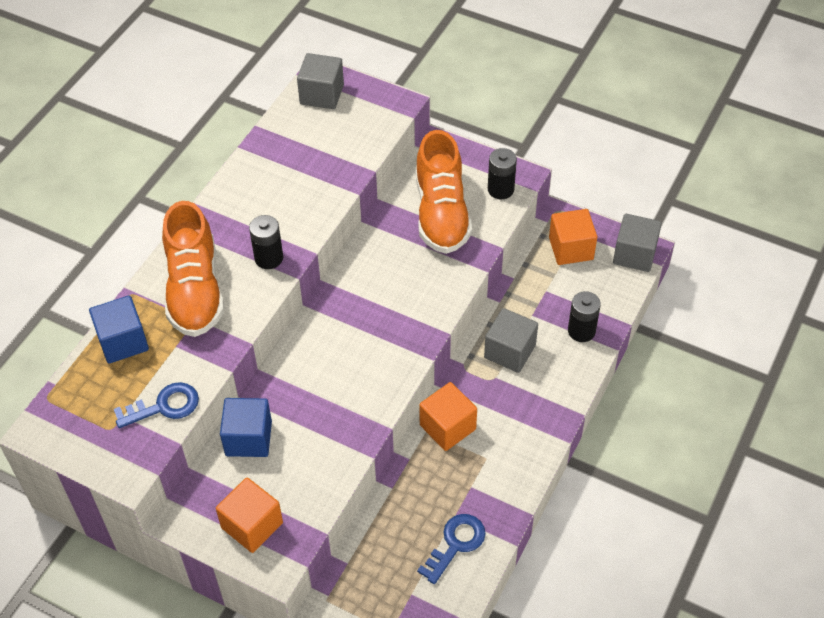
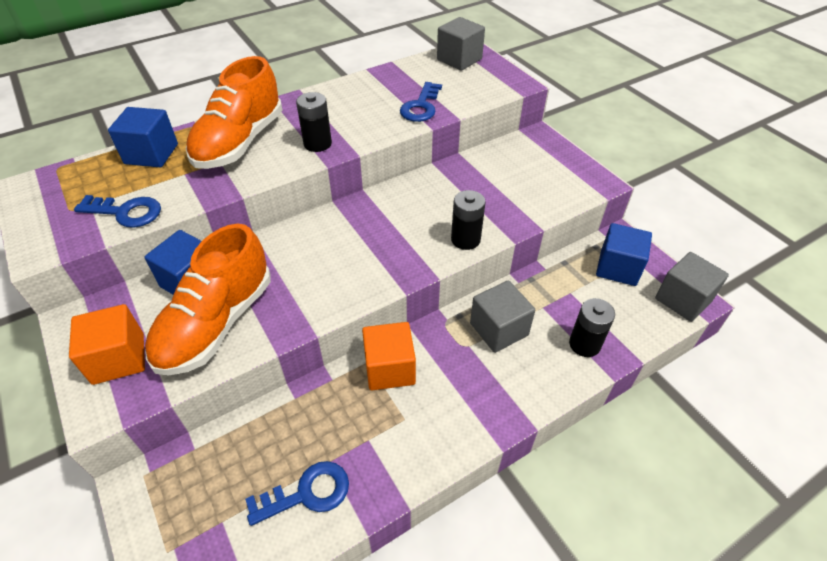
camera: 30 degrees right, 5 degrees down
orange shoe [416,130,472,254] -> orange shoe moved to [145,224,271,376]
black battery [488,148,517,199] -> black battery moved to [451,190,486,250]
orange cube [549,209,597,265] -> blue cube [596,223,652,286]
none -> blue key [400,82,442,122]

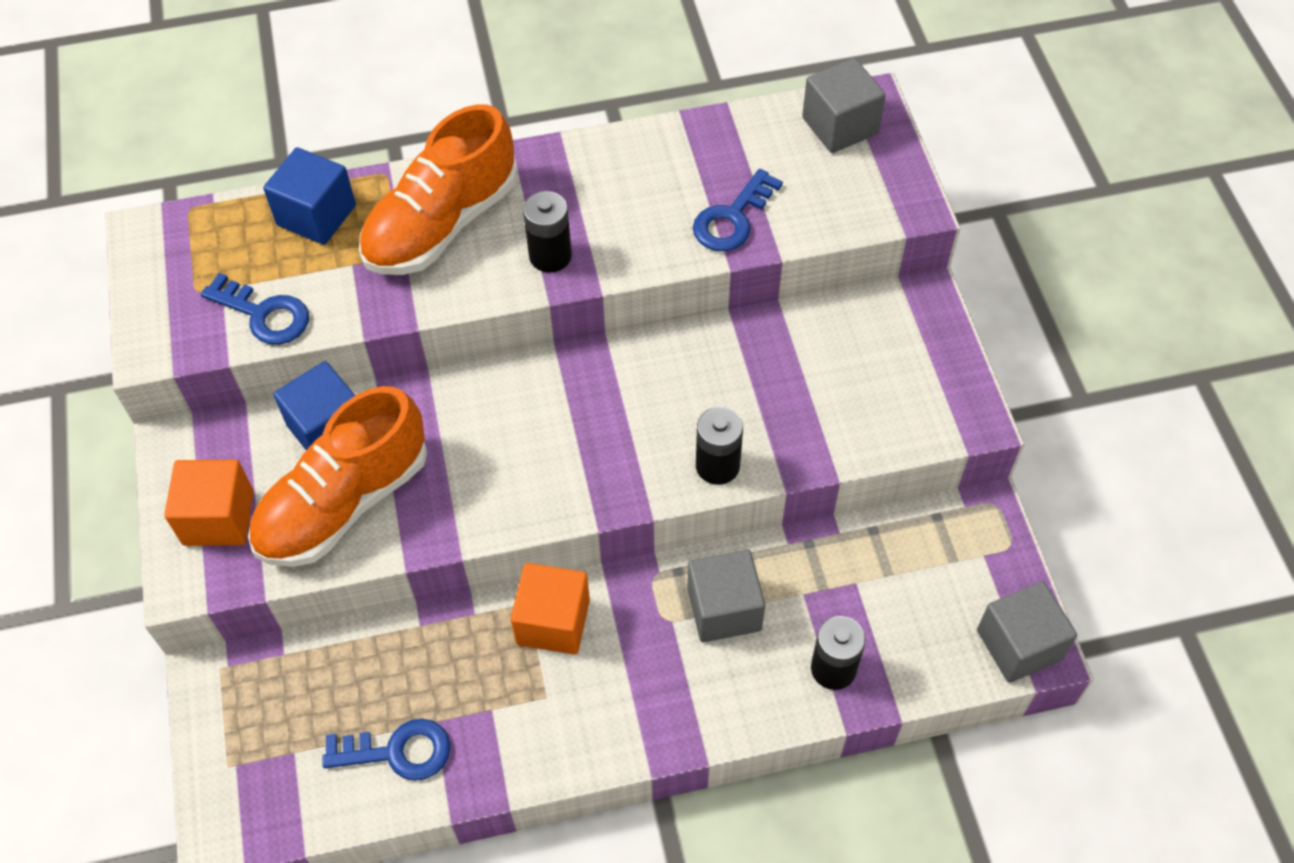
camera: 20 degrees right, 10 degrees up
blue cube [596,223,652,286] -> none

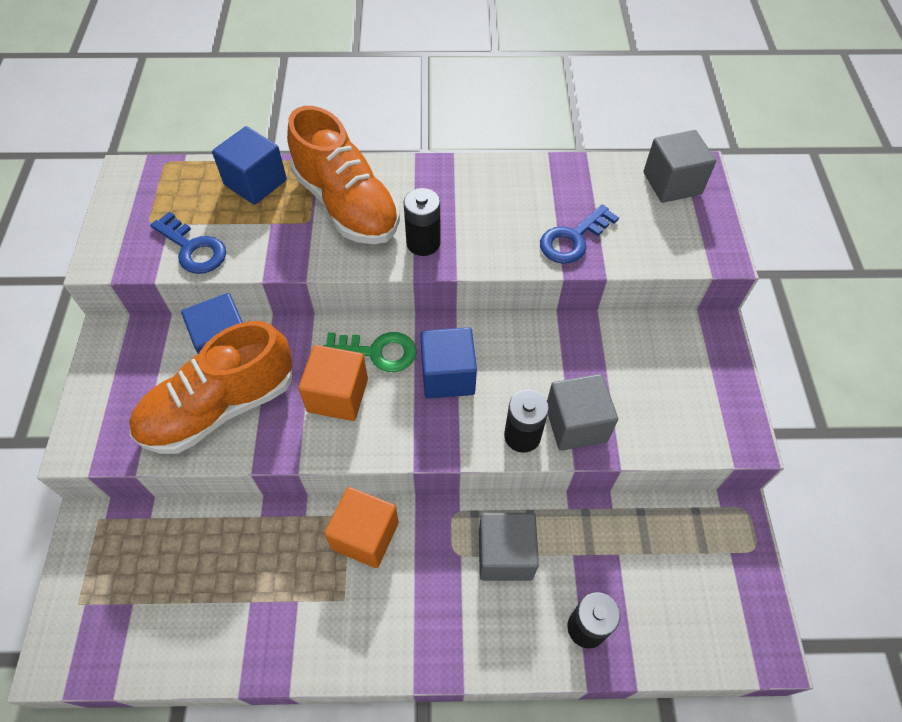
camera: 10 degrees right, 0 degrees up
orange cube [164,460,254,546] -> orange cube moved to [298,345,368,421]
blue key [322,719,451,781] -> none
orange shoe [359,104,517,275] -> orange shoe turned 90 degrees counterclockwise [287,106,400,244]
grey cube [977,581,1077,683] -> grey cube moved to [547,374,618,451]
none -> green key [324,332,417,372]
none -> blue cube [420,327,477,399]

